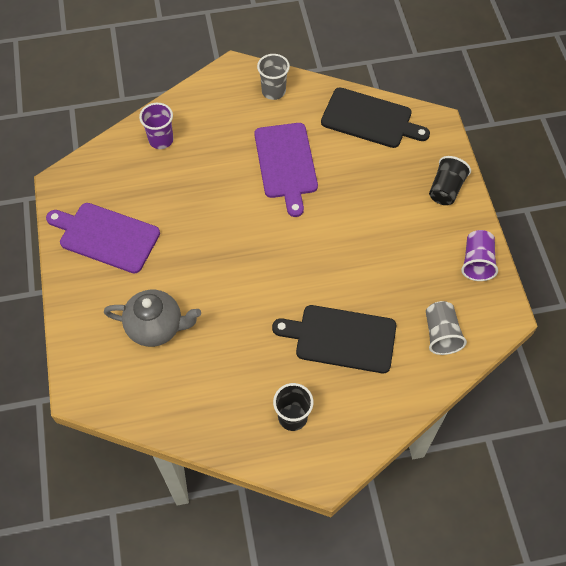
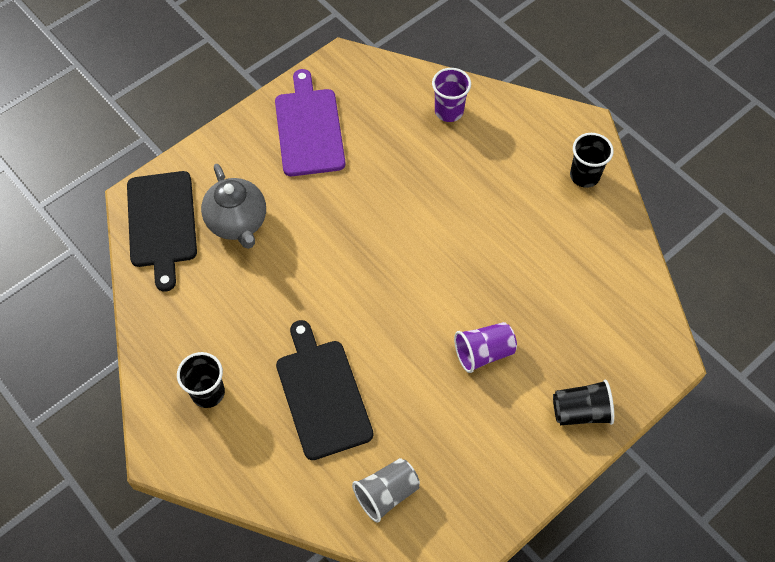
camera: 60 degrees right, 0 degrees up
purple cutting board [254,123,318,217] -> none
grey cup [257,54,290,100] -> black cup [570,133,614,188]
black cutting board [321,88,430,148] -> black cutting board moved to [127,171,197,292]
purple cup [461,230,498,281] -> purple cup moved to [454,322,517,373]

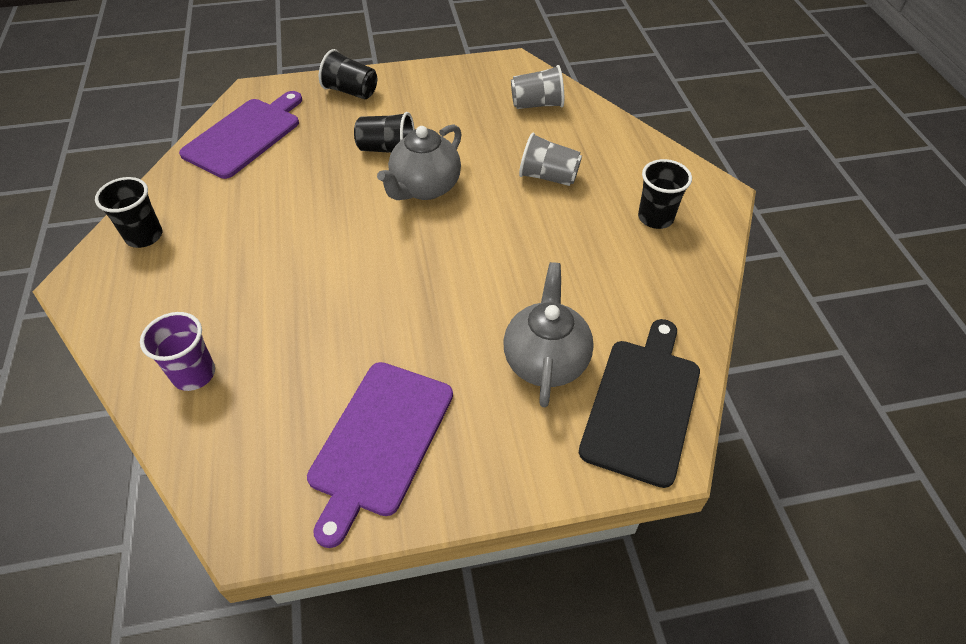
camera: 150 degrees left, 10 degrees down
black cutting board [276,320,373,460] -> grey cup [519,133,582,186]
purple cup [454,322,517,373] -> black cup [354,112,415,153]
none -> purple cutting board [179,91,302,179]
none -> grey teapot [377,124,462,200]

